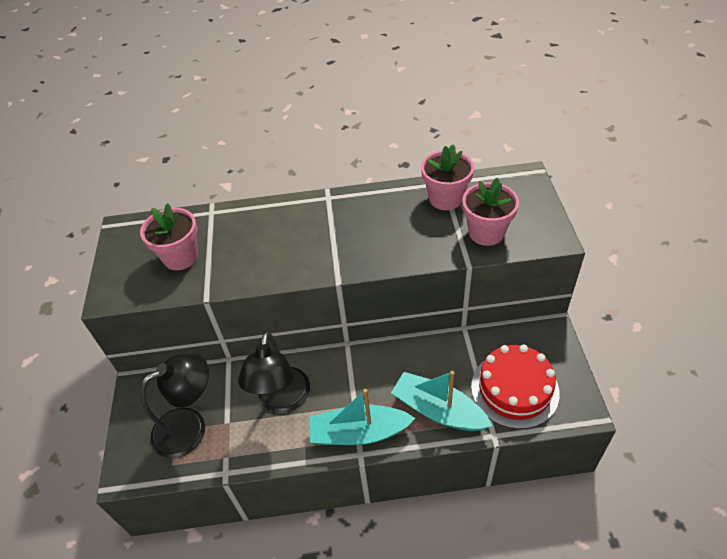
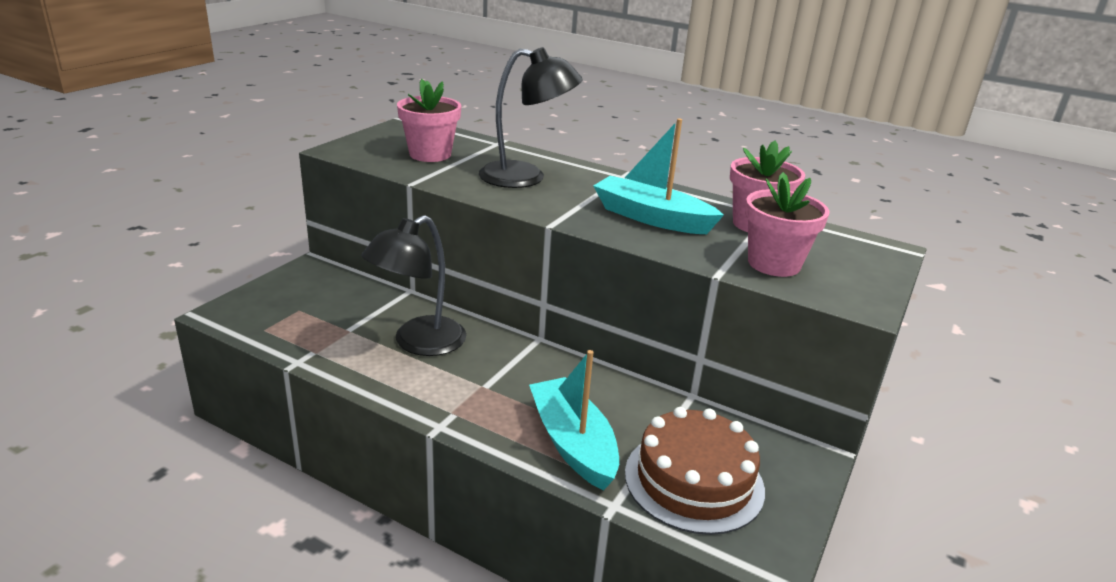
camera: 30 degrees right, 20 degrees down
black lamp [140,353,209,458] -> black lamp moved to [479,47,583,188]
turquoise boat [310,389,415,445] -> turquoise boat moved to [593,118,724,234]
red cake [471,345,560,429] -> brown cake [625,407,765,535]

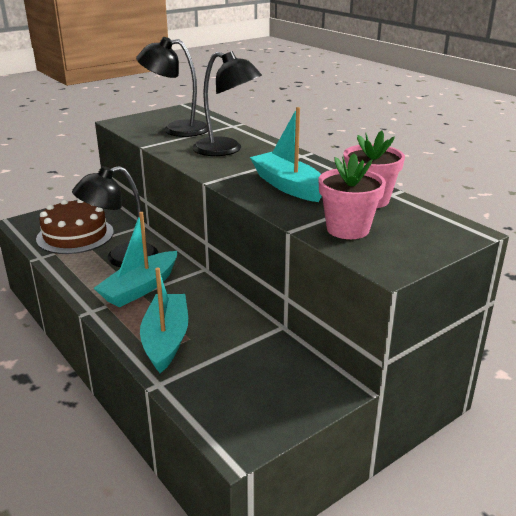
camera: 25 degrees right, 0 degrees up
pink flower pot [397,79,461,162] -> black lamp [136,37,208,137]
brown cake [625,407,765,535] -> brown cake moved to [36,199,114,254]
none -> turquoise boat [94,212,177,307]

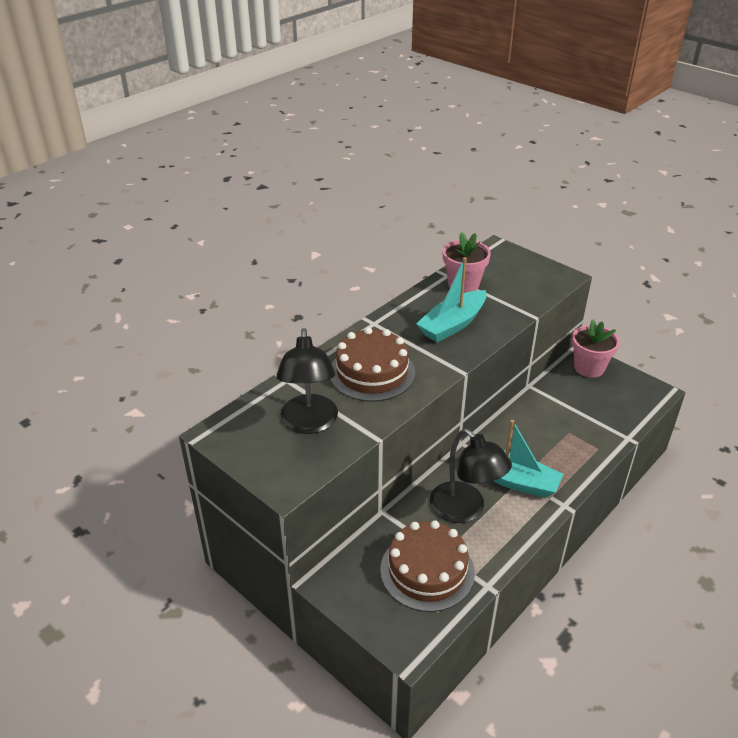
camera: 100 degrees left, 10 degrees up
turquoise boat [140,268,188,373] -> none
black lamp [192,51,262,156] -> brown cake [330,327,415,402]
pink flower pot [318,153,386,239] -> pink flower pot moved to [572,319,620,378]

